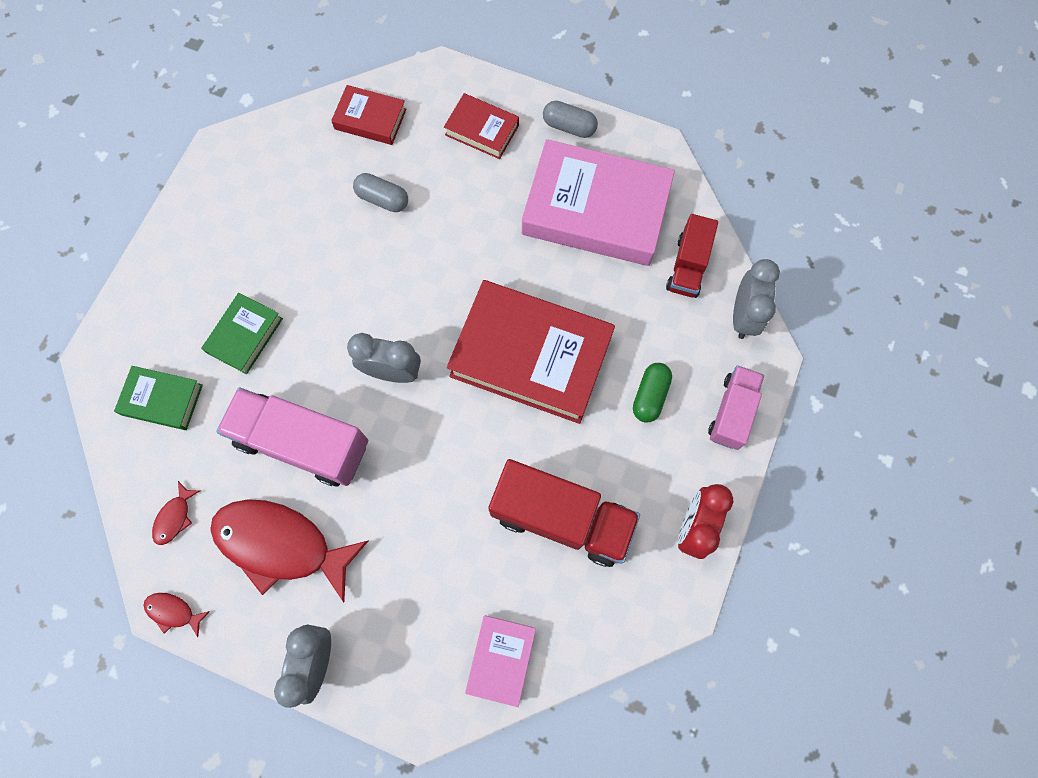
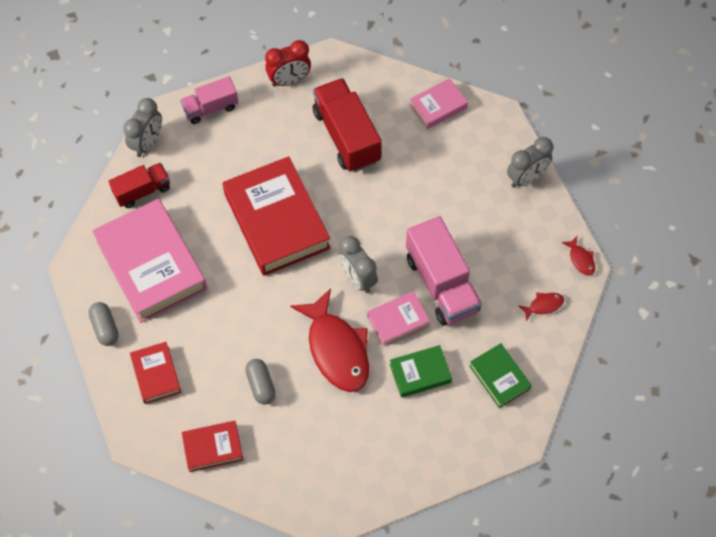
camera: 135 degrees left, 10 degrees down
red fish [210,499,368,602] -> red fish moved to [290,288,369,392]
red book [331,85,407,145] -> red book turned 75 degrees counterclockwise [182,421,243,472]
green capsule [633,363,672,423] -> none
grey clock [733,259,780,339] -> grey clock turned 150 degrees clockwise [123,98,162,157]
none -> pink book [367,291,430,347]

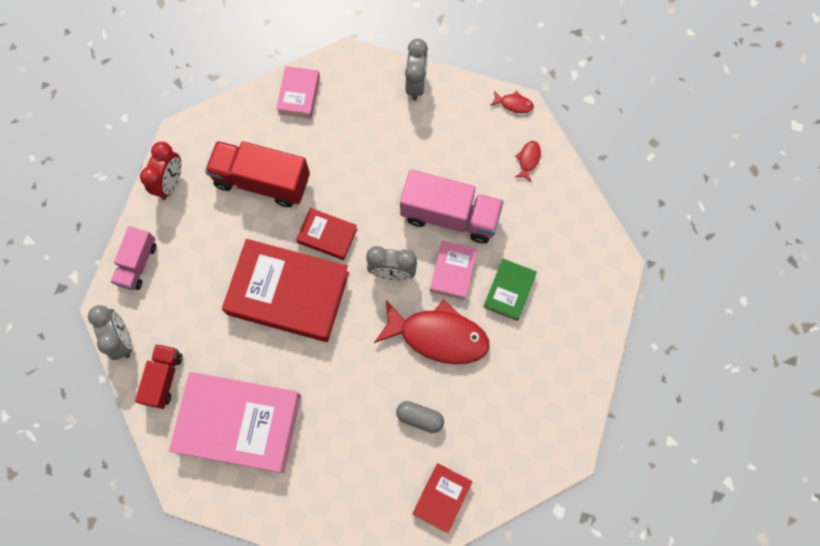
camera: 50 degrees left, 10 degrees up
grey capsule [89,302,119,346] -> none
red book [130,342,181,404] -> red book moved to [296,208,357,260]
green book [469,343,531,408] -> none

